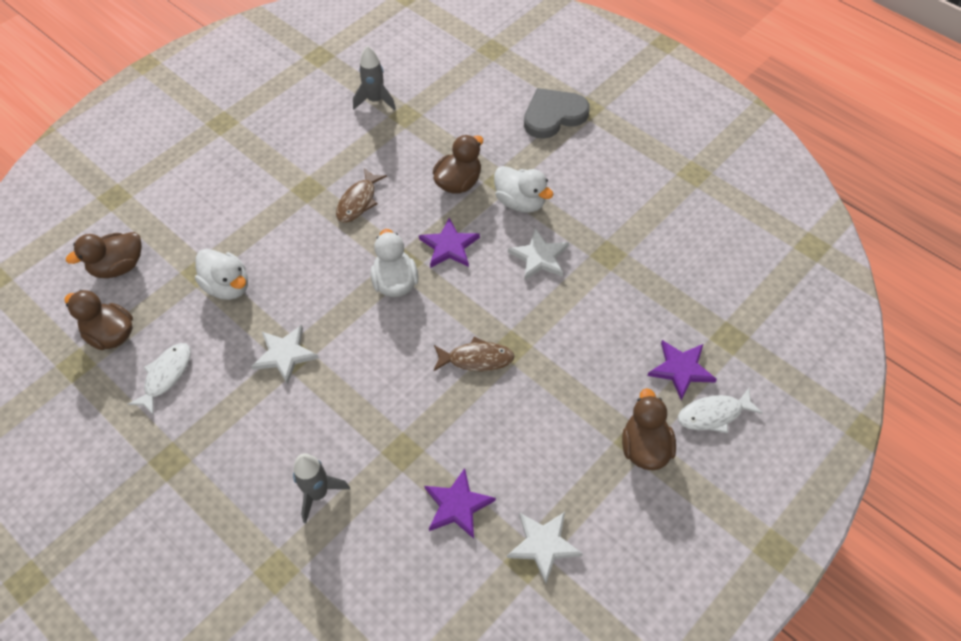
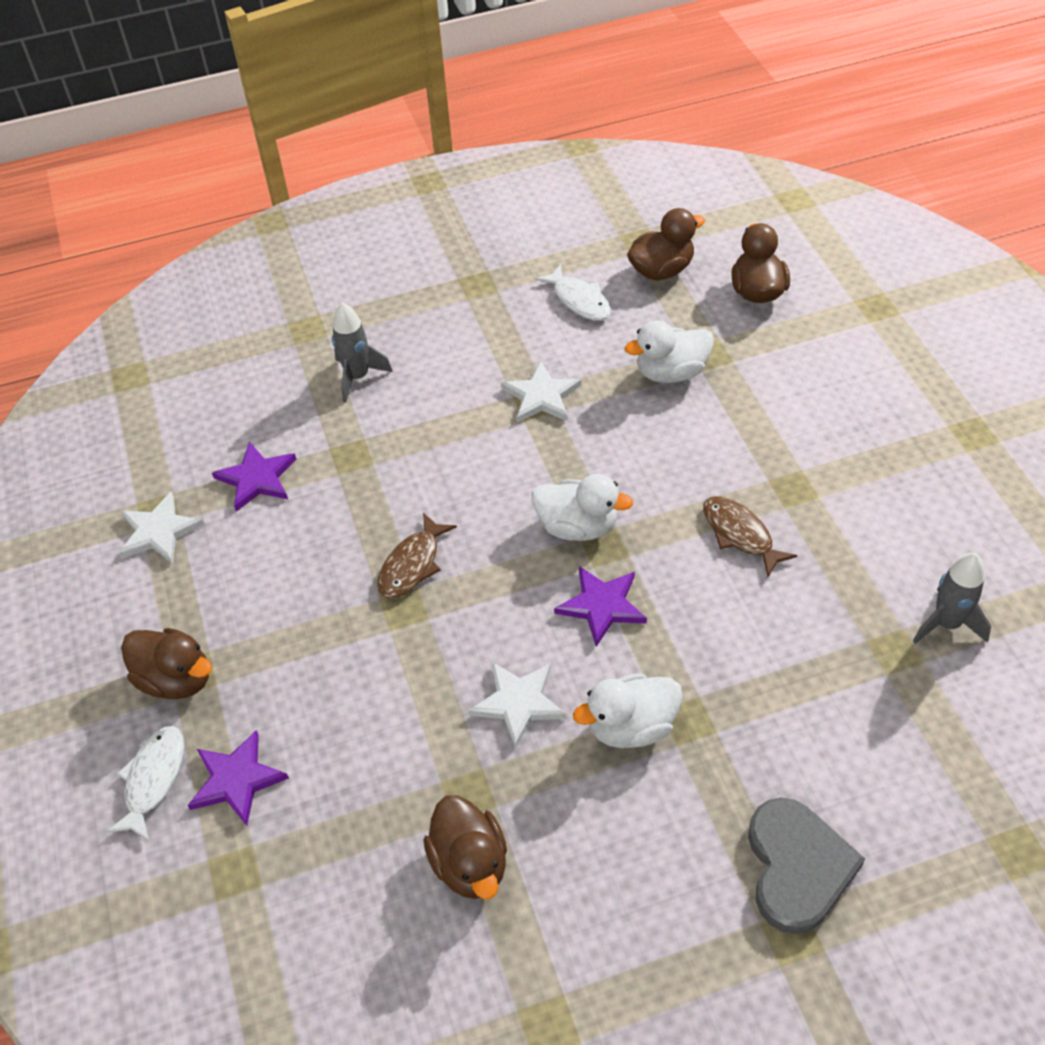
camera: 120 degrees right, 5 degrees down
brown duck [433,135,483,194] -> brown duck moved to [424,795,507,899]

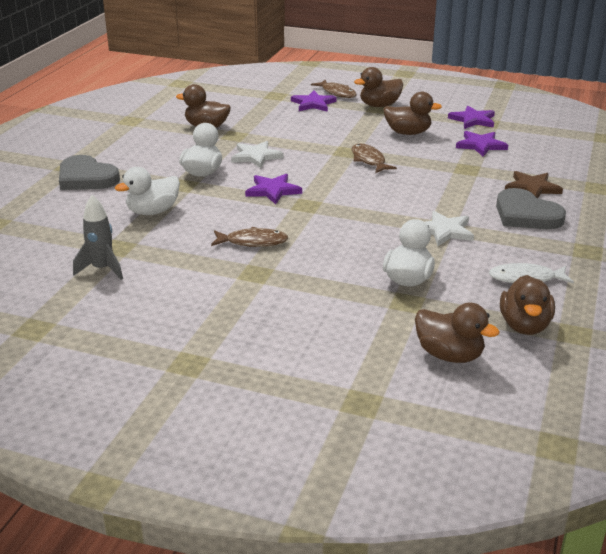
camera: 125 degrees right, 20 degrees down
white fish [106,726,184,841] -> brown fish [311,79,357,98]
white star [119,491,205,564] -> purple star [448,106,495,129]
grey rocket [332,302,393,403] -> brown star [505,171,563,198]
white duck [532,474,633,541] -> white duck moved to [115,167,180,215]
none -> brown duck [383,92,442,135]
none -> grey heart [496,188,566,229]

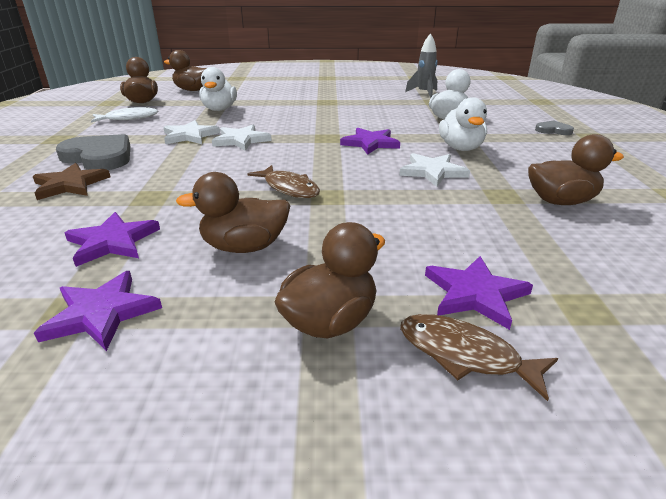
camera: 160 degrees right, 0 degrees up
grey heart [59,155,120,190] -> grey heart [535,120,574,135], size x0.50
brown fish [211,227,289,247] -> none
none -> white star [212,125,272,151]

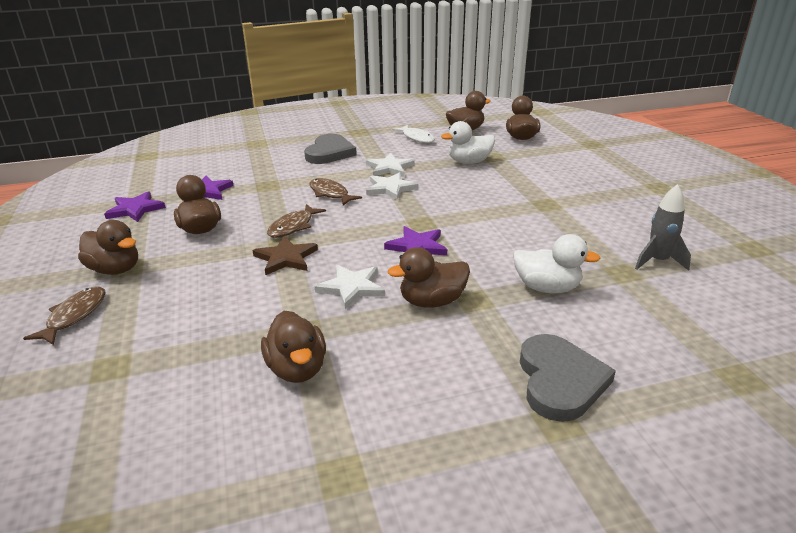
camera: 75 degrees right, 0 degrees up
brown star [33,163,110,200] -> brown star moved to [252,236,318,275]
purple star [425,256,533,330] -> none
white duck [439,97,487,151] -> brown duck [388,247,470,308]
grey heart [535,120,574,135] -> grey heart [520,334,616,422], size x1.98
none -> brown fish [309,178,362,206]

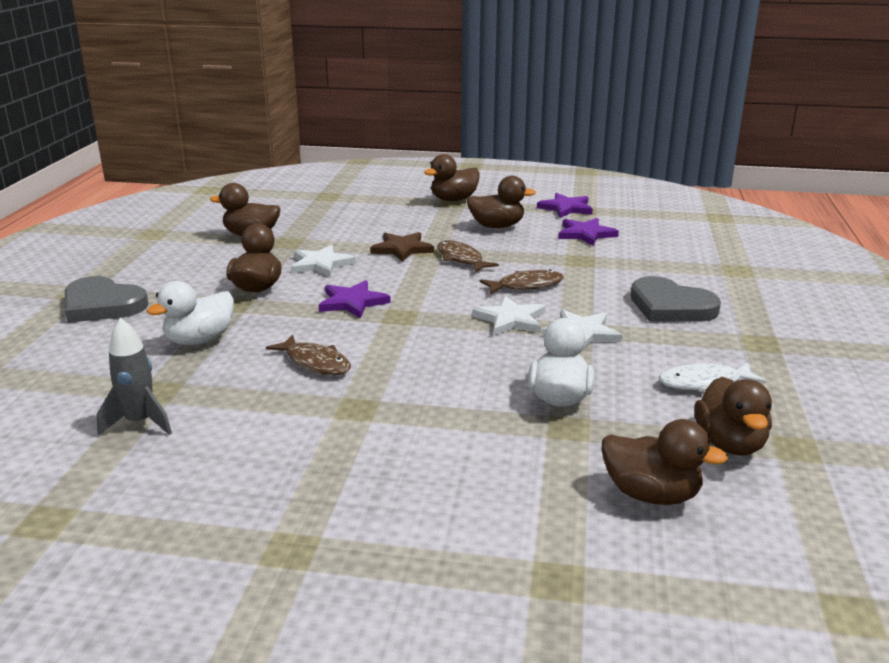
camera: 115 degrees right, 5 degrees down
brown fish [23,286,106,345] -> brown fish moved to [266,334,351,375]

